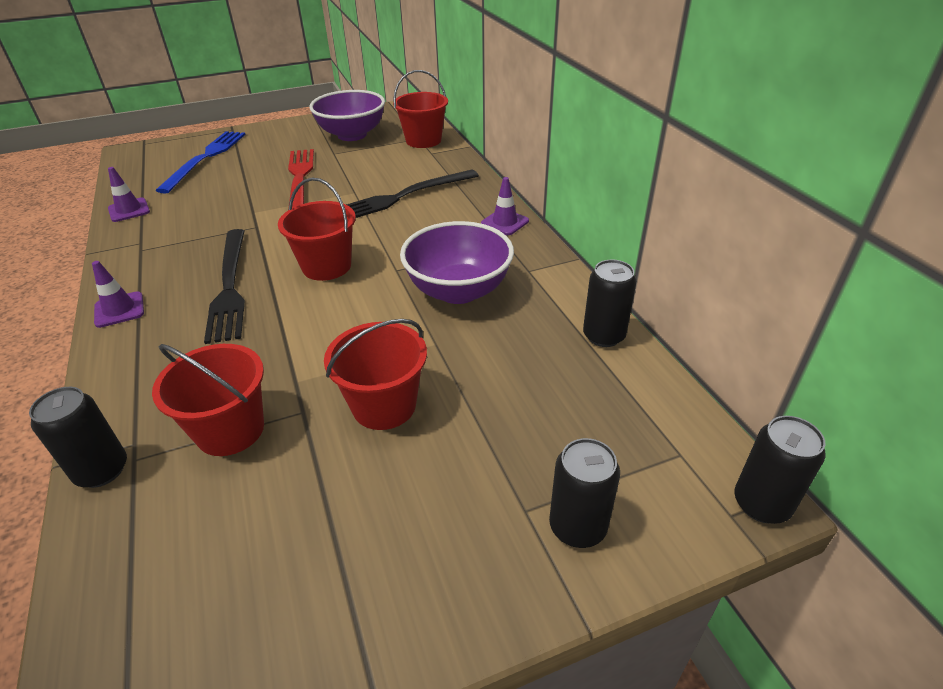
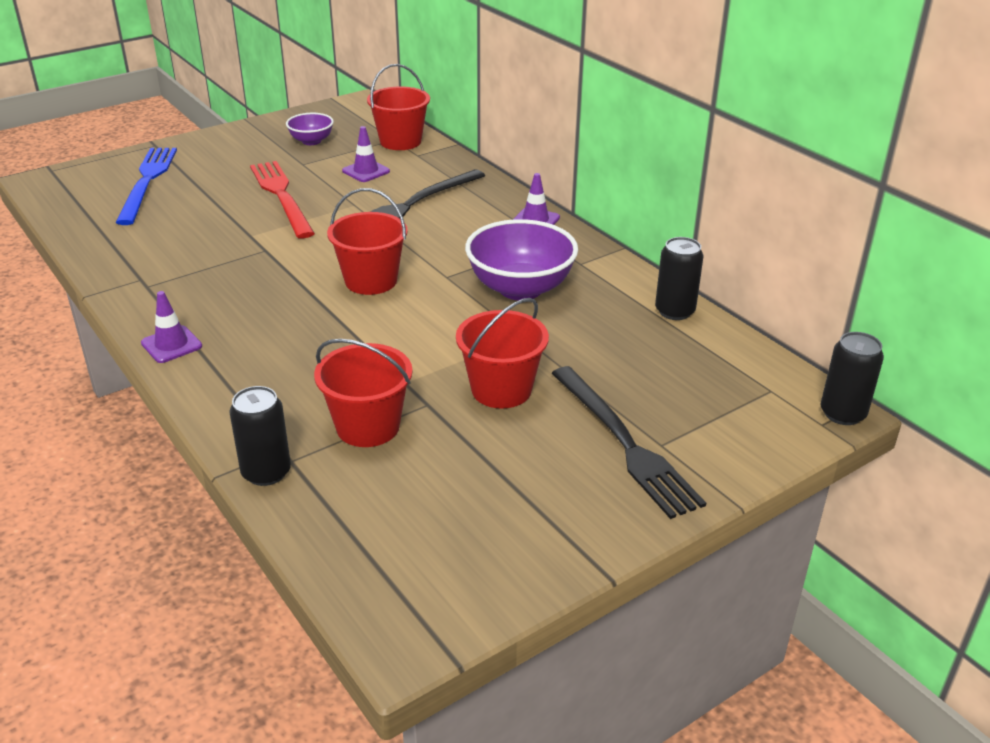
camera: 15 degrees left, 5 degrees down
purple traffic cone [108,167,150,222] -> purple traffic cone moved to [342,126,390,182]
black fork [204,229,245,344] -> black fork moved to [551,366,706,519]
purple bowl [309,90,385,141] -> purple bowl [286,113,334,145], size x0.54
black can [549,438,620,548] -> none

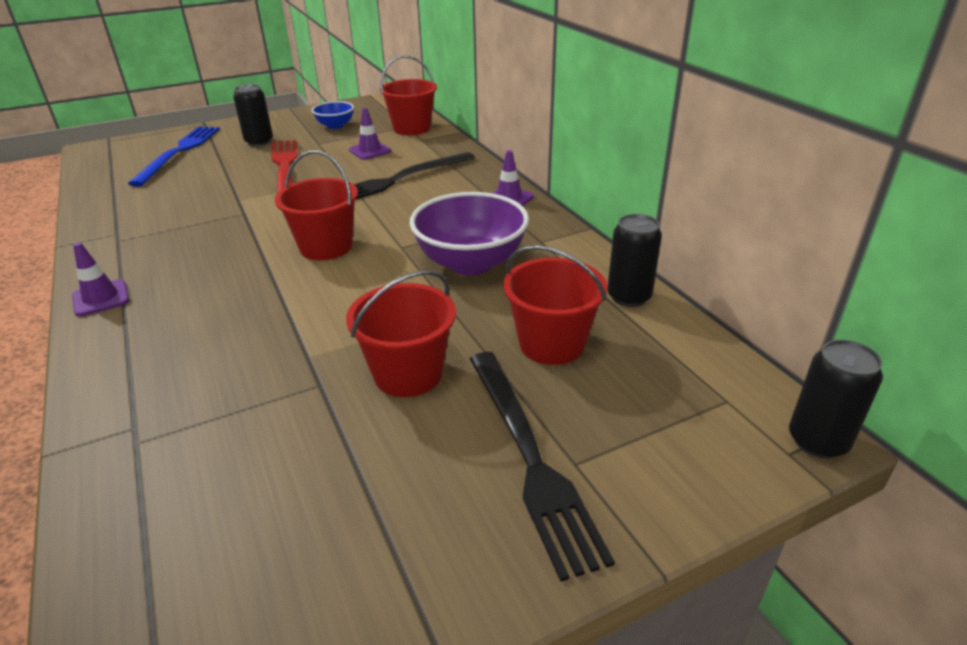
camera: 10 degrees right, 0 degrees up
black can [229,386,291,486] -> black can moved to [233,84,273,146]
purple bowl [286,113,334,145] -> blue bowl [312,101,354,129]
red bucket [314,339,413,447] -> red bucket moved to [503,245,607,365]

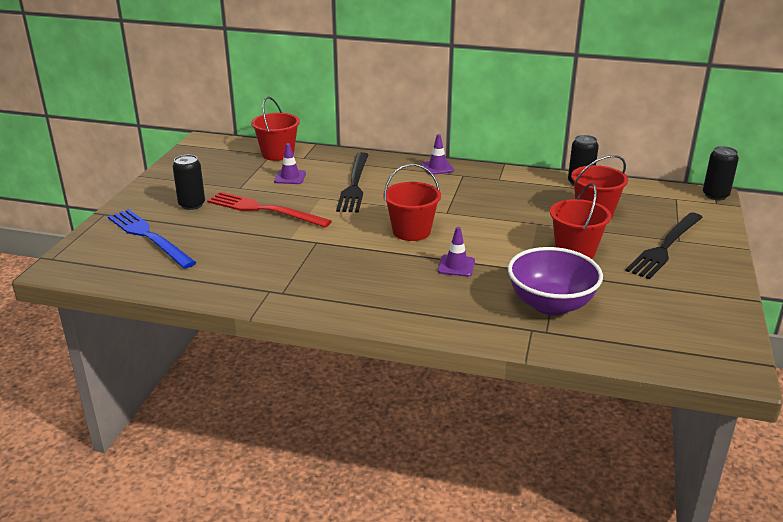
camera: 50 degrees left, 5 degrees down
purple traffic cone [72,242,129,317] -> purple traffic cone moved to [438,227,475,277]
blue bowl [312,101,354,129] -> none
purple bowl [410,192,529,275] -> purple bowl moved to [508,247,603,316]
black fork [470,352,615,582] -> black fork turned 105 degrees clockwise [625,212,703,279]

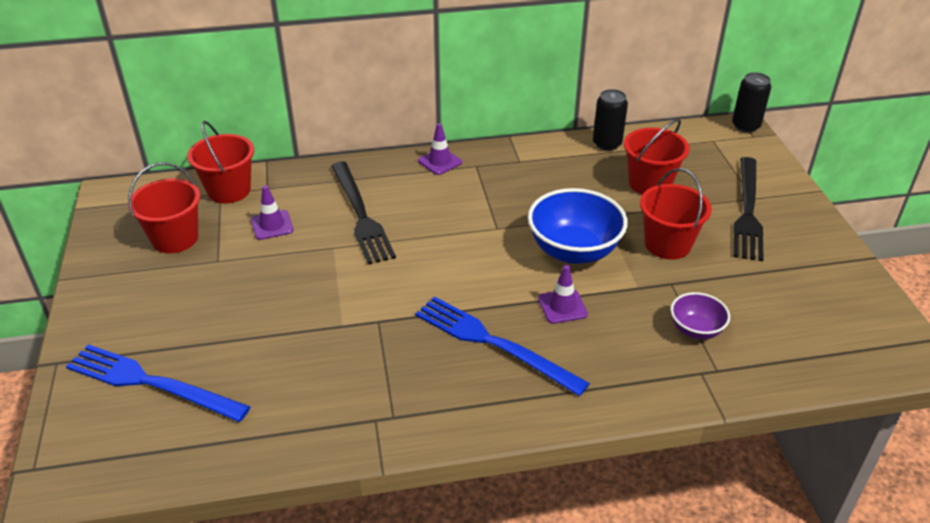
camera: 25 degrees left, 10 degrees up
black can [172,155,205,210] -> none
red fork [207,192,332,228] -> none
red bucket [383,164,441,241] -> red bucket moved to [128,163,200,253]
purple bowl [508,247,603,316] -> purple bowl [671,292,730,340], size x0.54
none -> blue fork [415,296,590,396]
none -> blue bowl [528,188,628,264]

